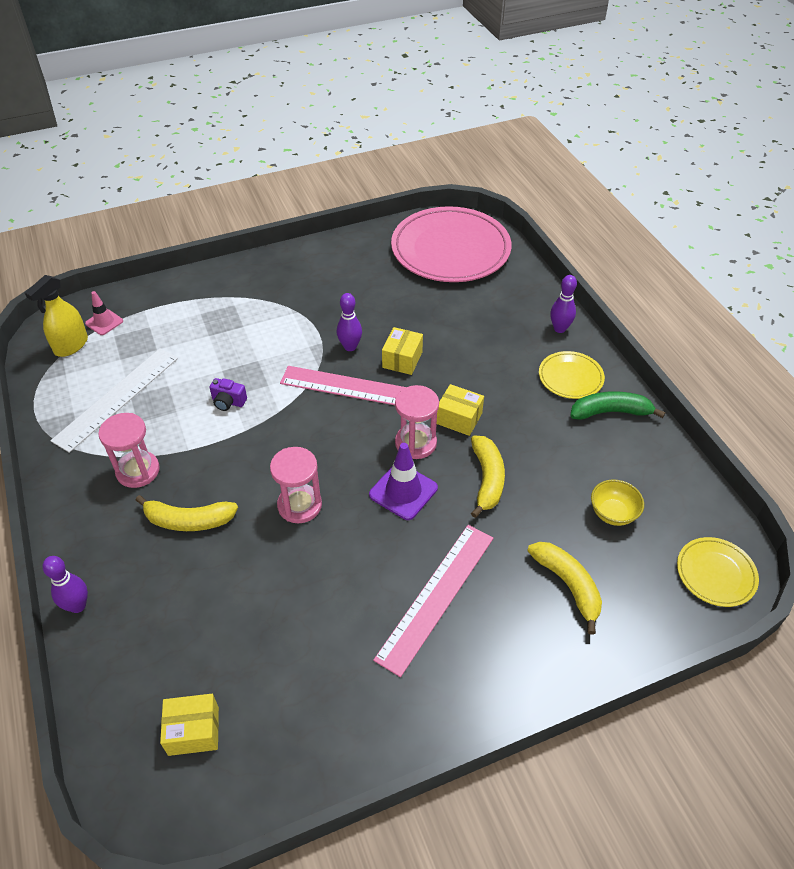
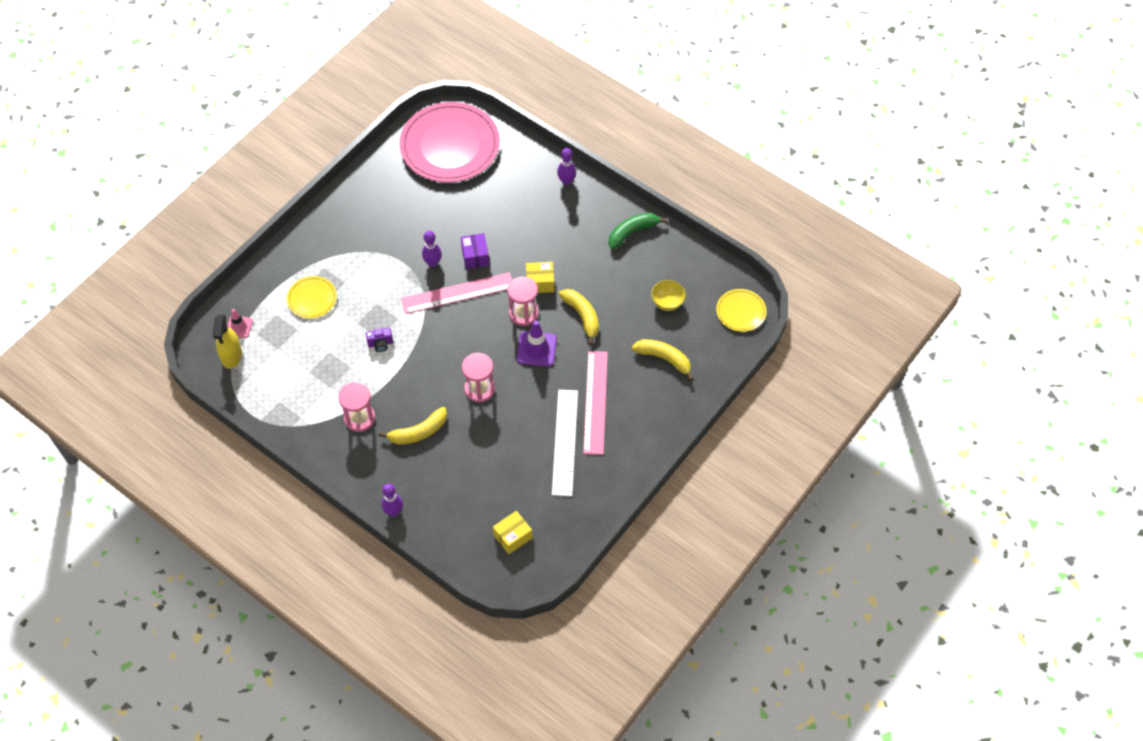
camera: 30 degrees left, 10 degrees up
white ruler [50,348,178,453] -> white ruler moved to [552,390,578,496]
yellow box [382,327,423,375] -> purple box [461,233,489,269]
yellow plate [539,351,605,399] -> yellow plate moved to [287,276,337,319]

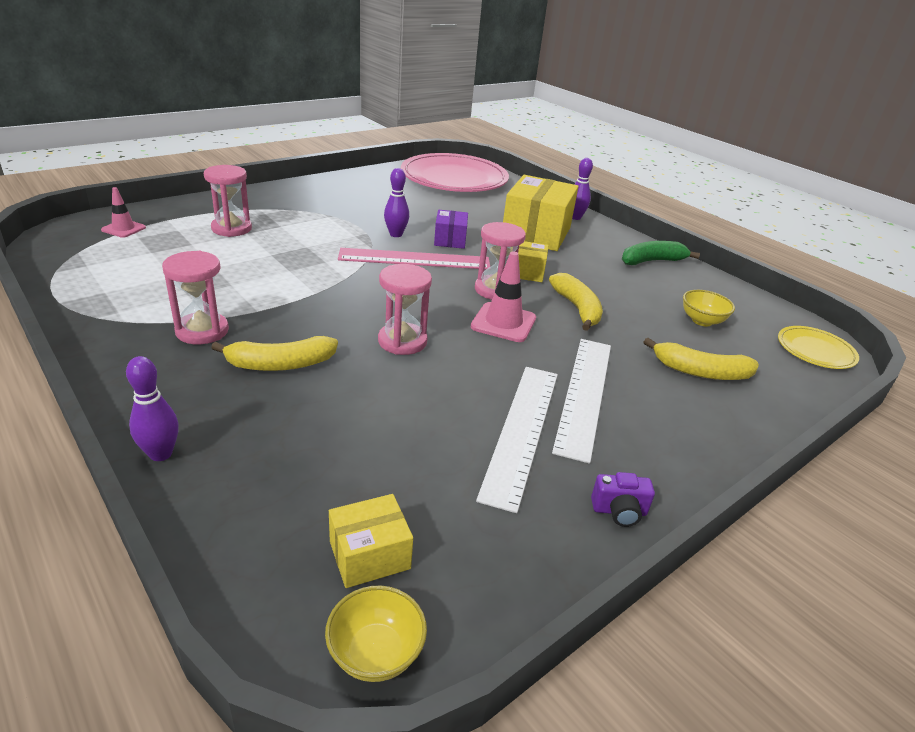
camera: 10 degrees right, 25 degrees down
yellow spray bottle [213,314,242,369] -> none
yellow plate [287,276,337,319] -> pink hourglass [204,165,252,237]
purple camera [366,328,393,352] -> purple camera moved to [591,472,655,527]
purple traffic cone [517,321,557,366] -> pink traffic cone [471,252,536,342]
pink ruler [583,351,608,455] -> white ruler [552,339,611,464]
yellow banana [632,339,694,381] -> yellow banana turned 150 degrees clockwise [643,338,759,380]
none -> yellow bowl [325,586,427,682]
none -> yellow box [503,175,579,251]

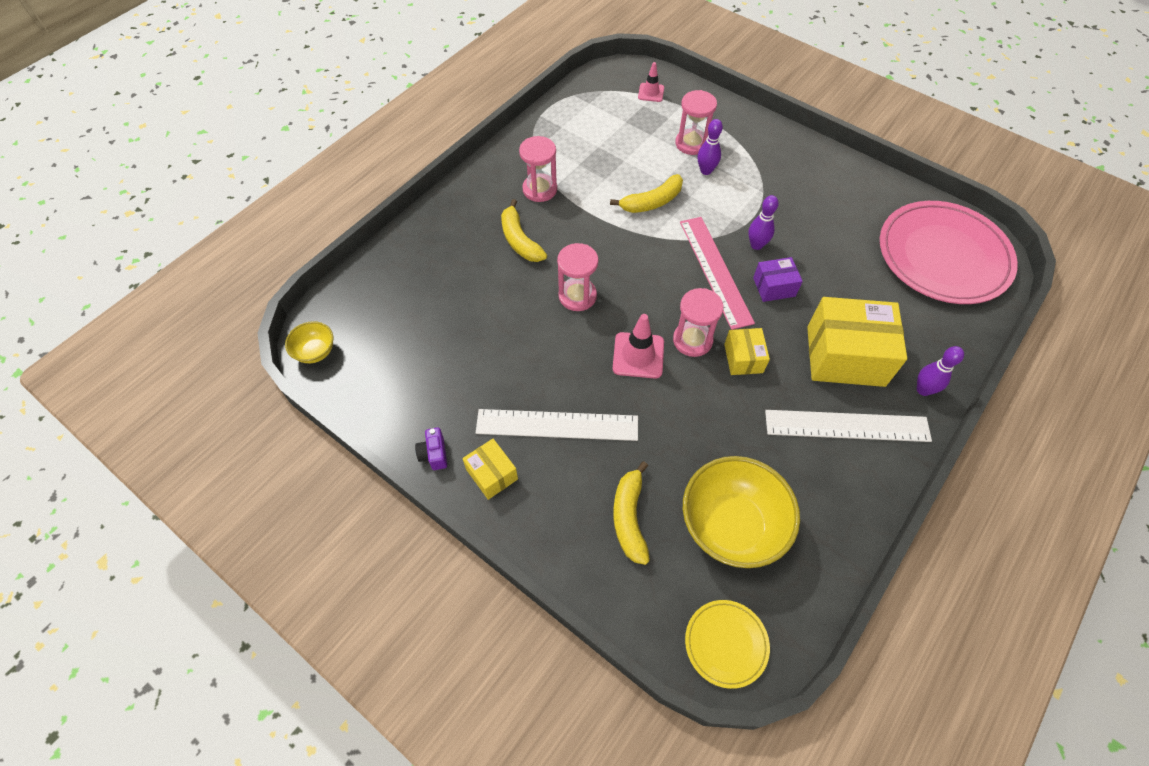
camera: 80 degrees right, 25 degrees up
purple bowling pin [126,356,179,461] -> purple bowling pin moved to [698,119,723,175]
yellow box [329,494,413,588] -> yellow box moved to [462,439,518,500]
white ruler [476,367,558,513] -> white ruler moved to [765,410,932,442]
yellow banana [549,273,603,331] -> yellow banana moved to [610,174,683,213]
green banana [622,241,700,265] -> none
yellow bowl [683,290,735,327] -> yellow bowl [683,456,800,568], size x2.07

